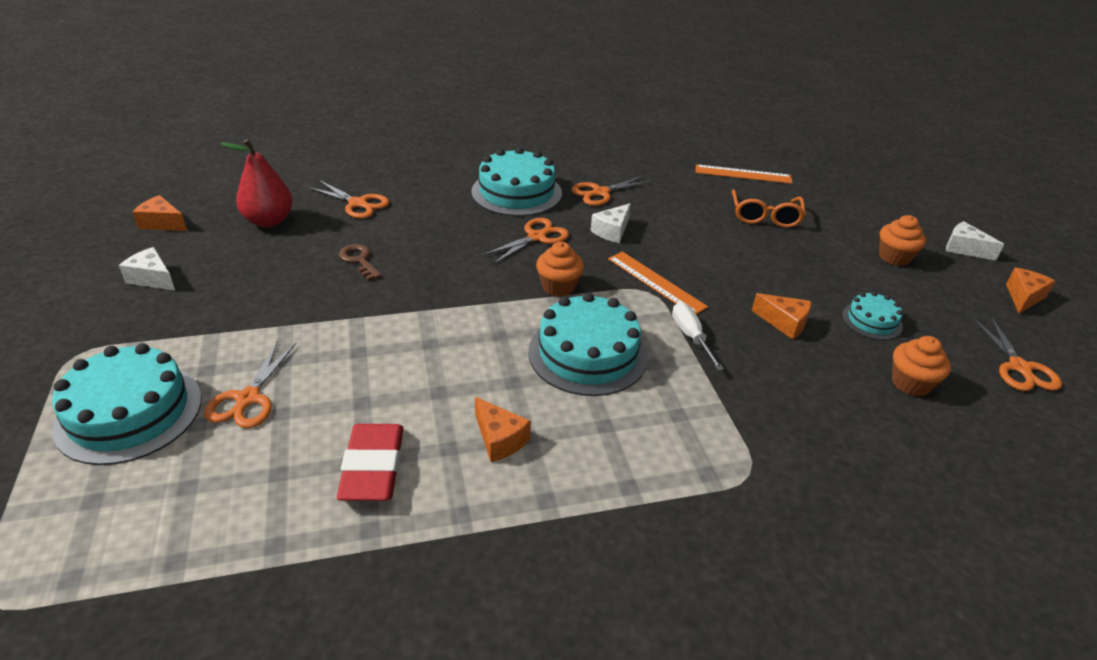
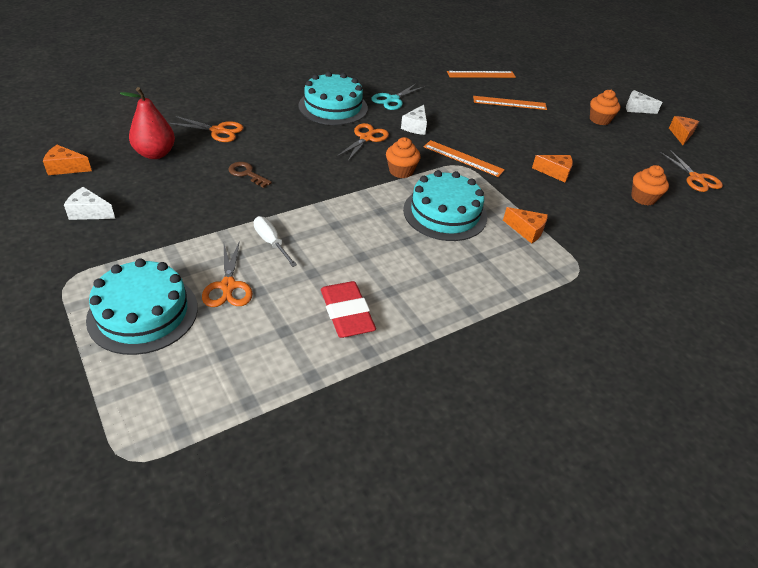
camera: 20 degrees left, 5 degrees up
orange cheese [475,397,531,462] -> orange cheese moved to [503,207,548,244]
orange scissors [571,175,653,206] -> turquoise scissors [371,84,425,110]
white screwdriver [672,303,724,371] -> white screwdriver moved to [254,216,297,267]
orange glasses [732,190,806,228] -> orange ruler [473,96,547,110]
turquoise cake [842,292,903,340] -> none

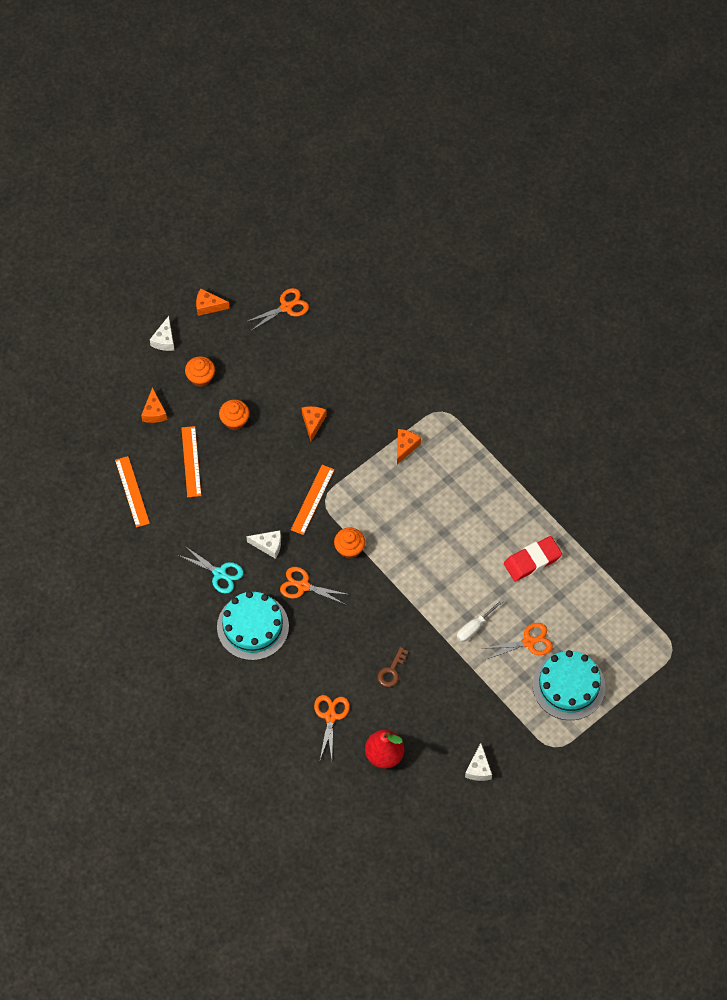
camera: 95 degrees left, 20 degrees up
orange cheese [43,145,92,175] -> orange cheese moved to [141,387,167,423]
turquoise cake [403,170,487,241] -> none
orange cupcake [631,165,669,205] -> orange cupcake moved to [219,399,249,430]

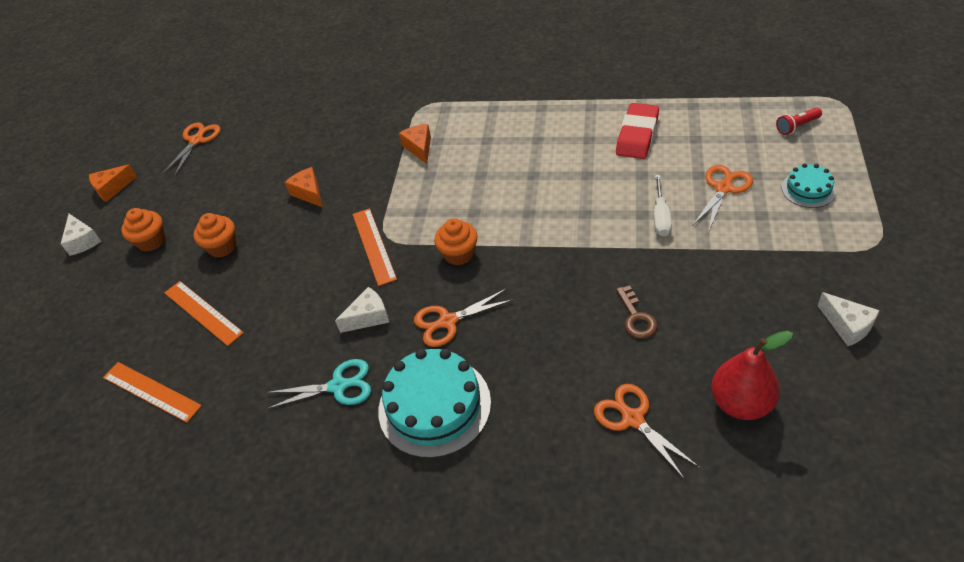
camera: 35 degrees left, 15 degrees down
orange cheese [141,387,167,423] -> none
turquoise cake [533,650,606,720] -> turquoise cake [782,163,836,208], size x0.52
none -> red flashlight [776,107,822,135]

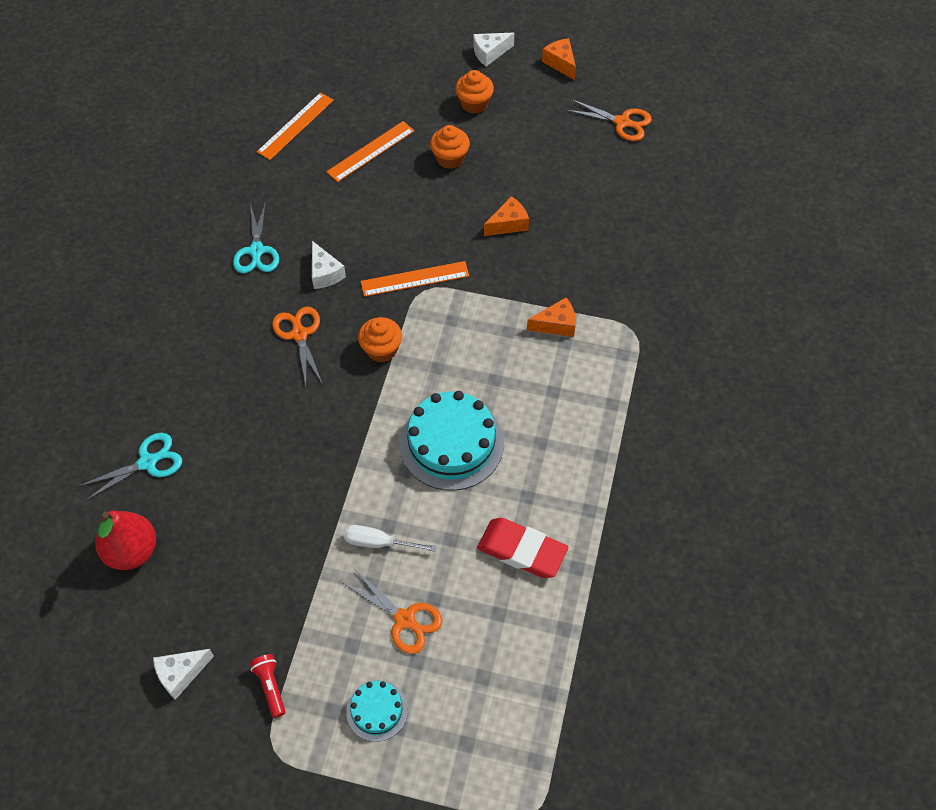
camera: 90 degrees right, 10 degrees up
turquoise cake [378,349,491,458] -> turquoise cake moved to [400,391,504,491]
orange scissors [594,384,699,479] -> turquoise scissors [79,433,182,501]
brown key [616,285,658,339] -> none
red flashlight [776,107,822,135] -> red flashlight moved to [250,654,286,718]

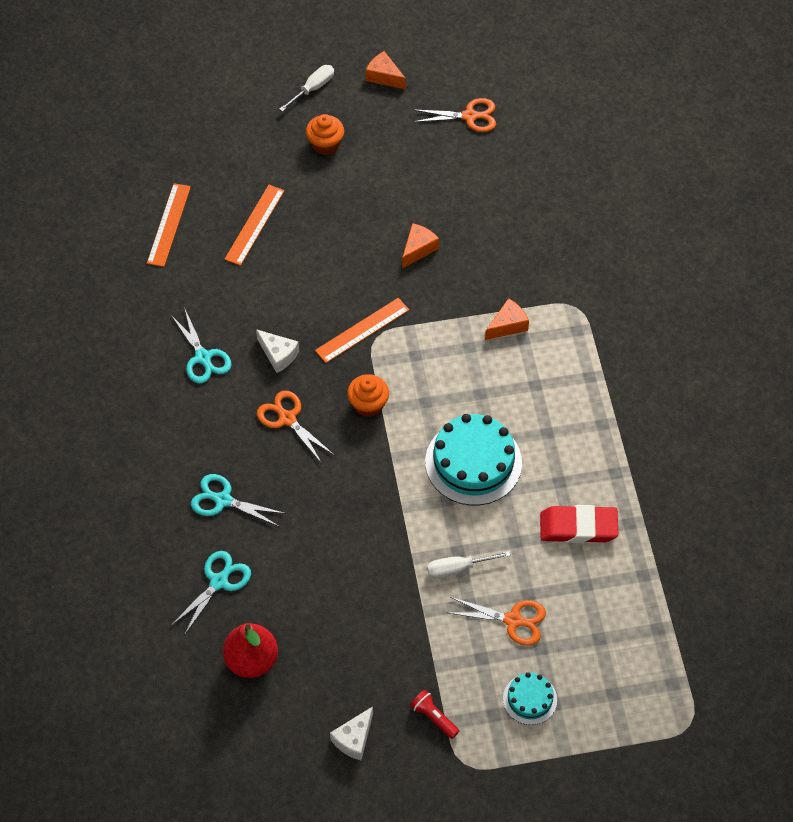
camera: 25 degrees left, 0 degrees up
orange cupcake [430,125,470,169] -> none
white cheese [473,33,514,66] -> white screwdriver [279,65,334,112]
none -> turquoise scissors [191,474,286,527]

